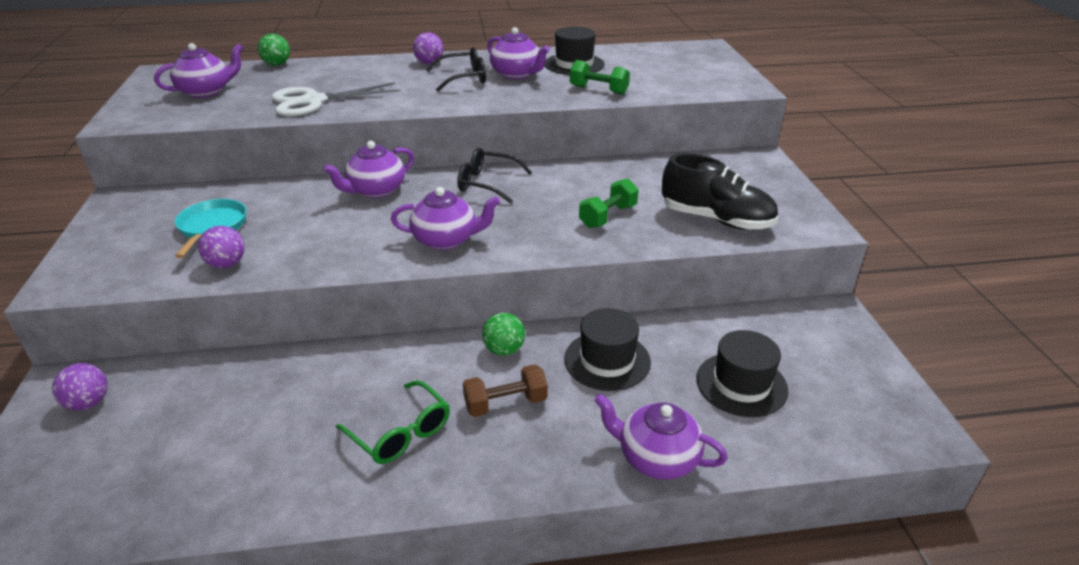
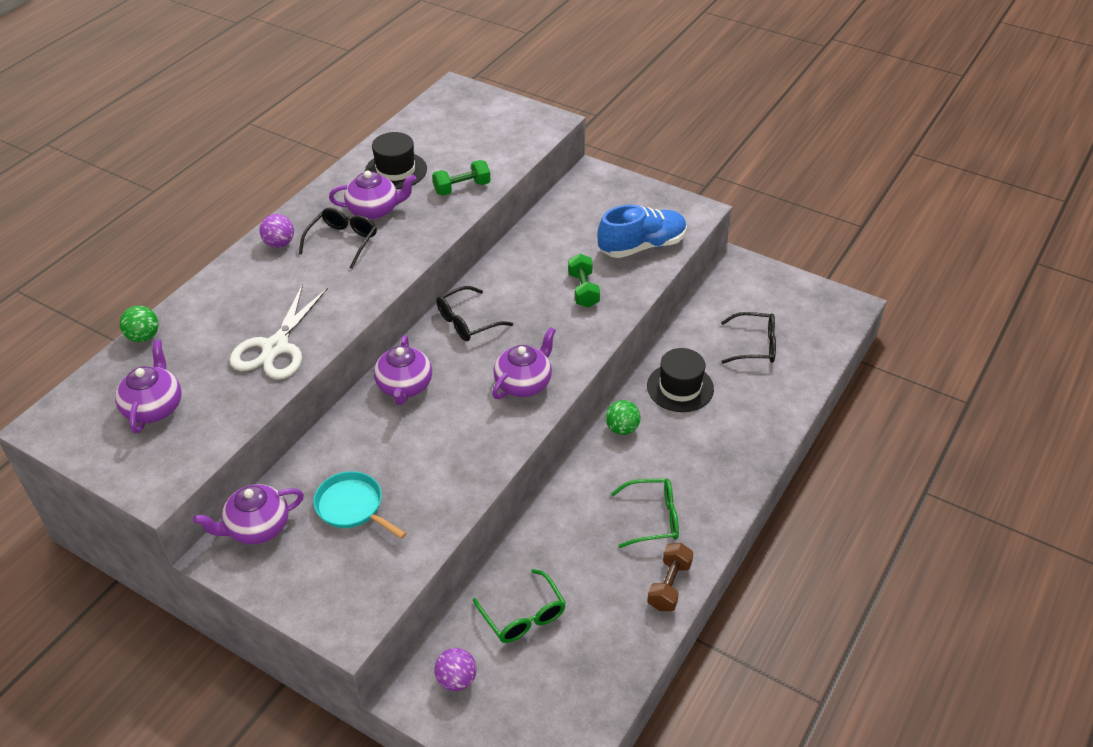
camera: 50 degrees left, 10 degrees up
purple ball [198,226,245,268] -> none
brown dumbbell [463,364,548,417] -> brown dumbbell moved to [647,543,693,611]
purple teapot [594,394,728,480] -> purple teapot moved to [193,484,304,544]
black shoe [662,153,779,230] -> blue shoe [597,205,687,258]
black hat [696,330,789,417] -> black glasses [721,312,776,364]
none -> green glasses [473,569,566,643]

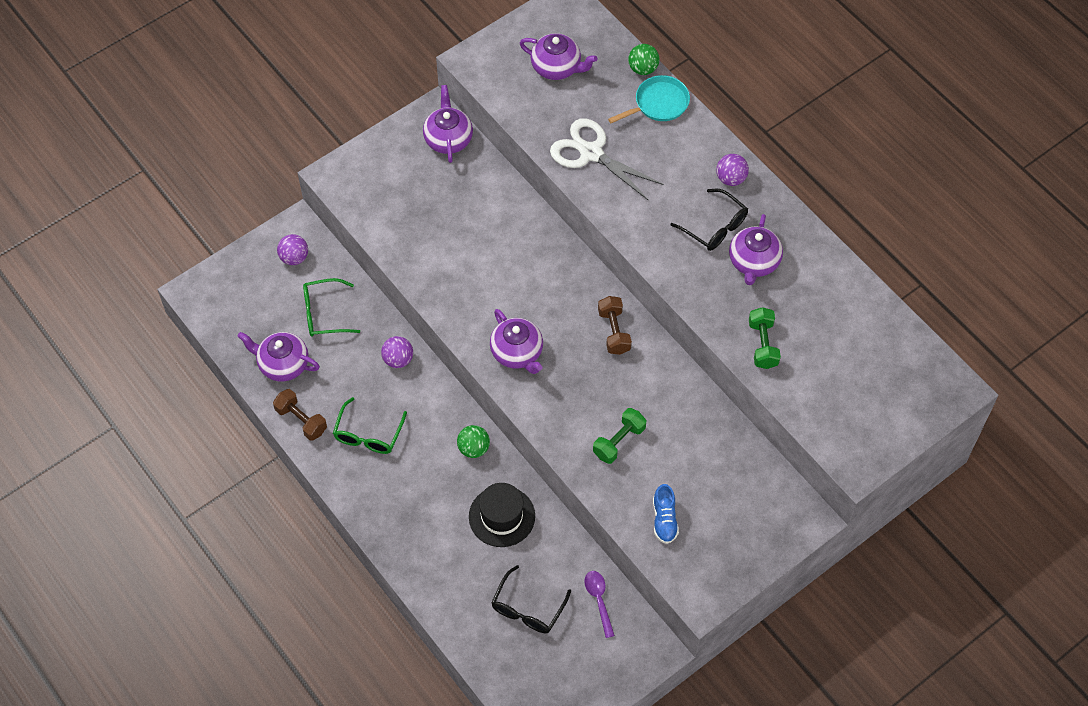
camera: 110 degrees right, 15 degrees up
turquoise pan [313,471,406,539] -> turquoise pan moved to [608,75,690,123]
black hat [365,132,427,189] -> none
purple teapot [374,335,432,405] -> purple teapot moved to [237,332,320,381]
black glasses [436,286,513,341] -> brown dumbbell [598,296,632,355]
green dumbbell [568,254,600,308] -> green dumbbell turned 60 degrees counterclockwise [593,408,646,464]
blue shoe [597,205,687,258] -> blue shoe [653,484,679,544], size x0.55
none -> purple ball [381,336,413,368]
none -> purple spoon [584,571,615,638]

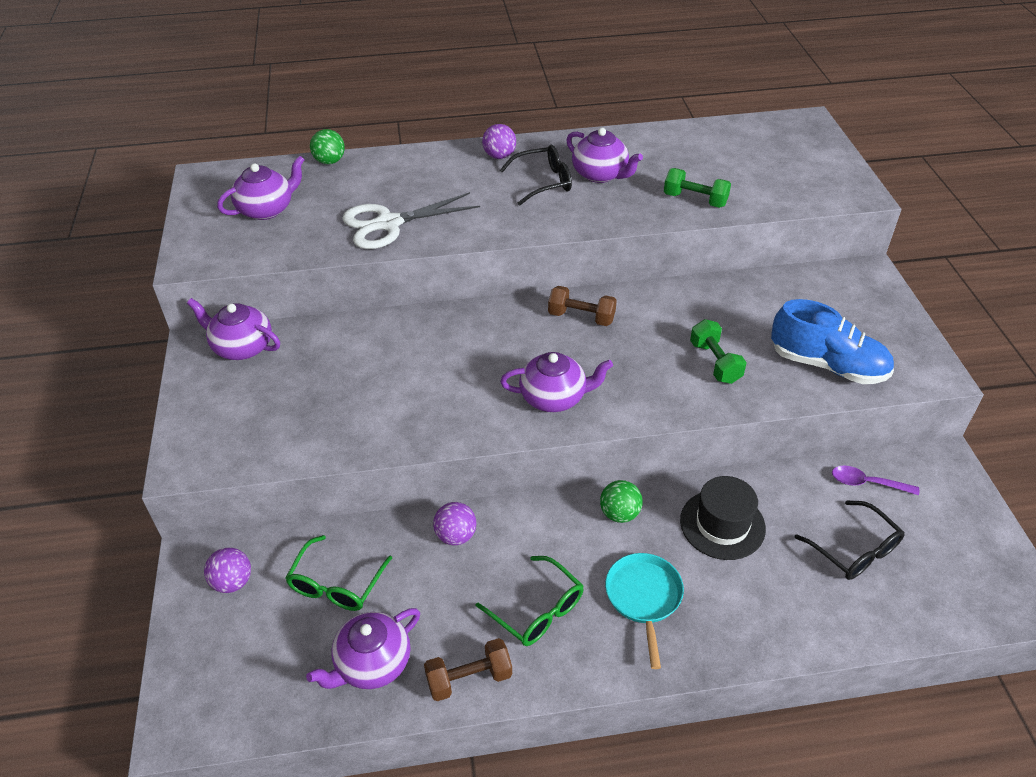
camera: 60 degrees left, 15 degrees down
turquoise pan [608,75,690,123] -> turquoise pan moved to [605,553,684,669]
blue shoe [653,484,679,544] -> blue shoe [771,299,894,384], size x1.83

